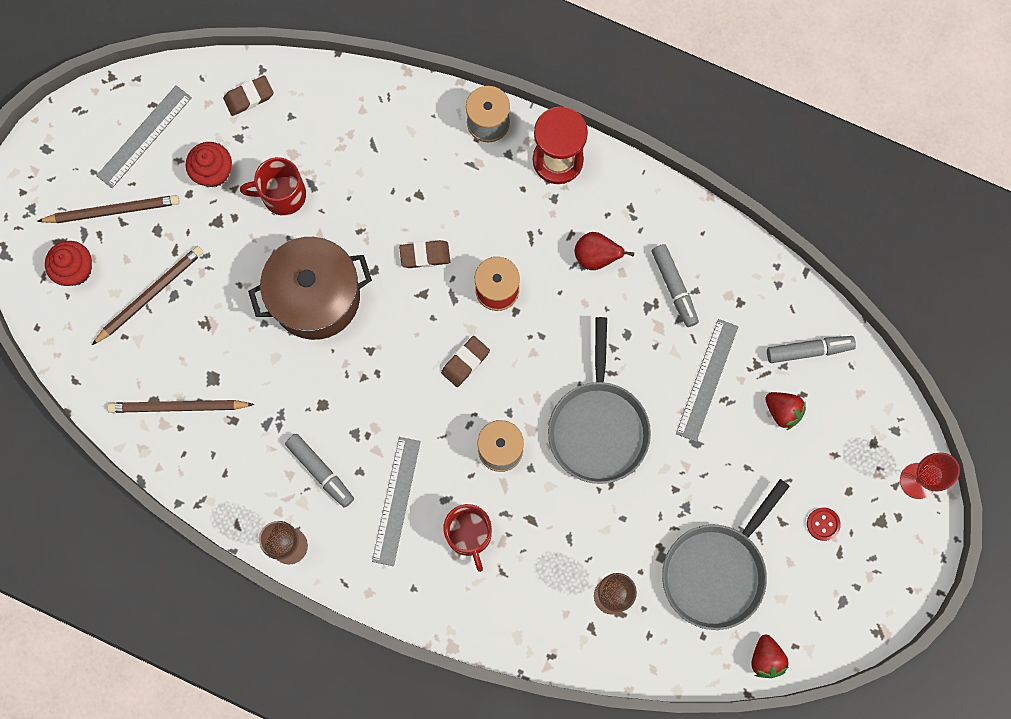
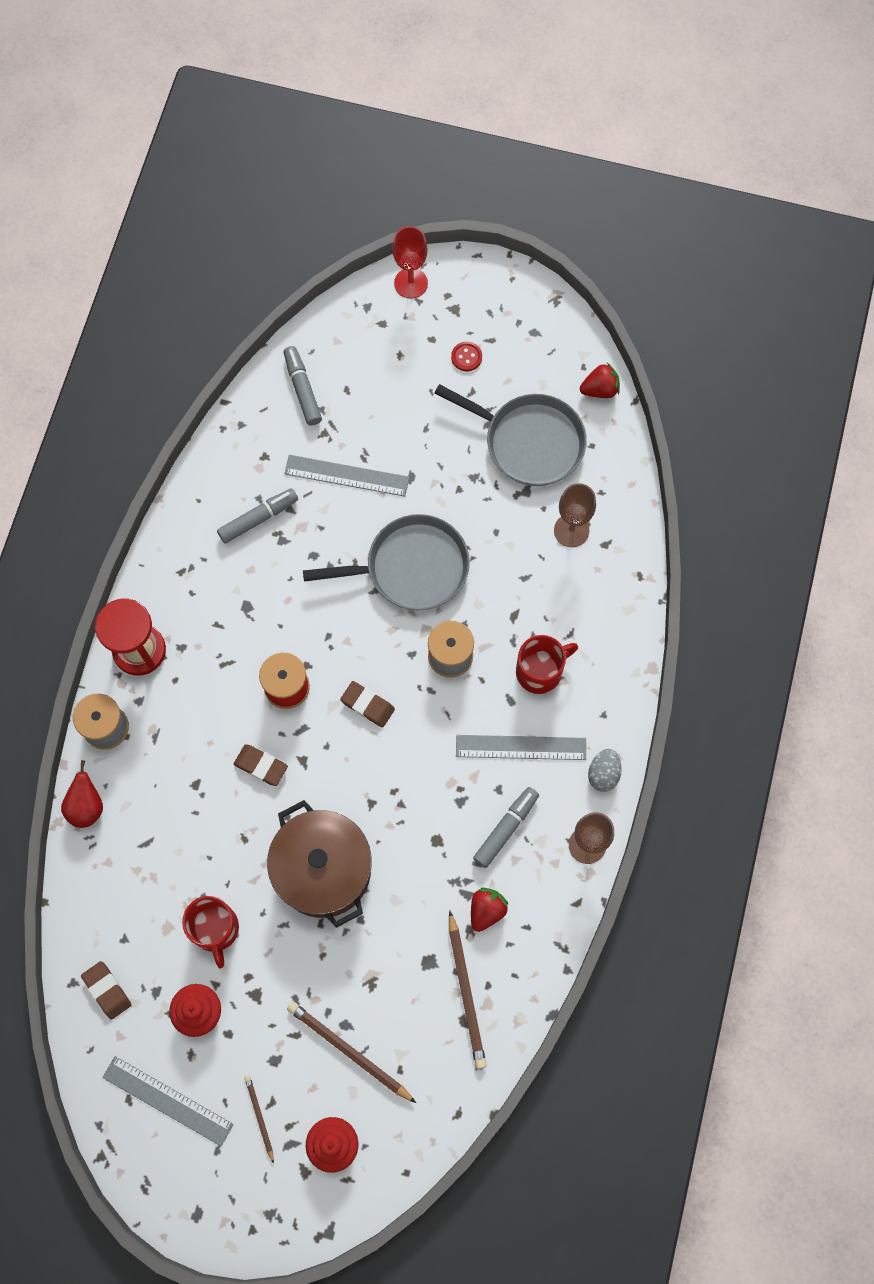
camera: 100 degrees left, 5 degrees down
brown pencil [37,195,180,223] -> brown pencil [245,1075,274,1164], size x0.55
brown eraser [399,240,450,268] -> brown eraser turned 45 degrees counterclockwise [234,744,288,786]
red pear [575,232,634,270] -> red pear moved to [61,760,103,828]
red strawberry [765,392,806,430] -> red strawberry moved to [471,888,509,932]
none -> grey egg [588,749,622,792]

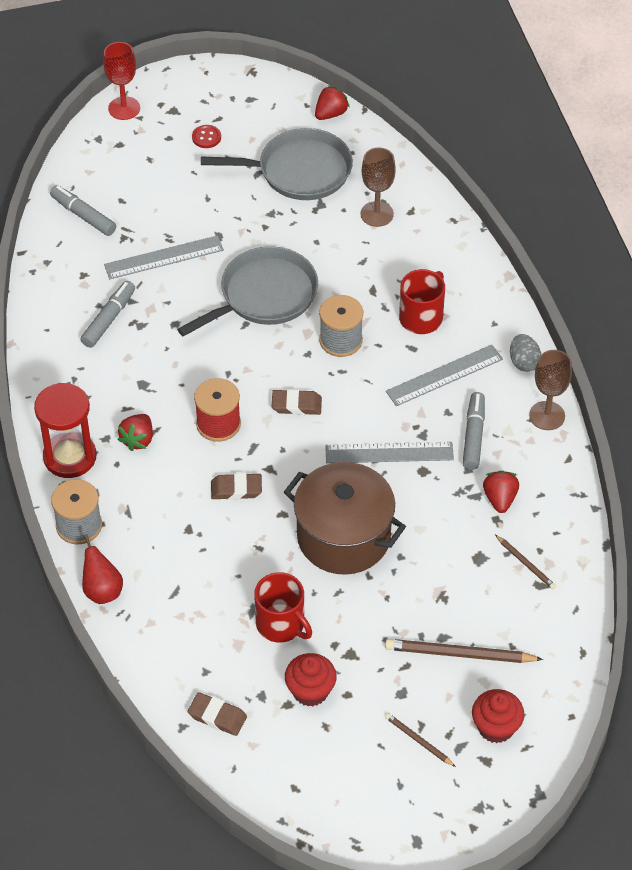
camera: 30 degrees left, 20 degrees down
grey ruler [102,1056,234,1146] -> grey ruler moved to [325,442,454,463]
brown pencil [449,911,486,1069] -> brown pencil [495,535,556,589], size x0.55
none -> red strawberry [118,414,153,451]

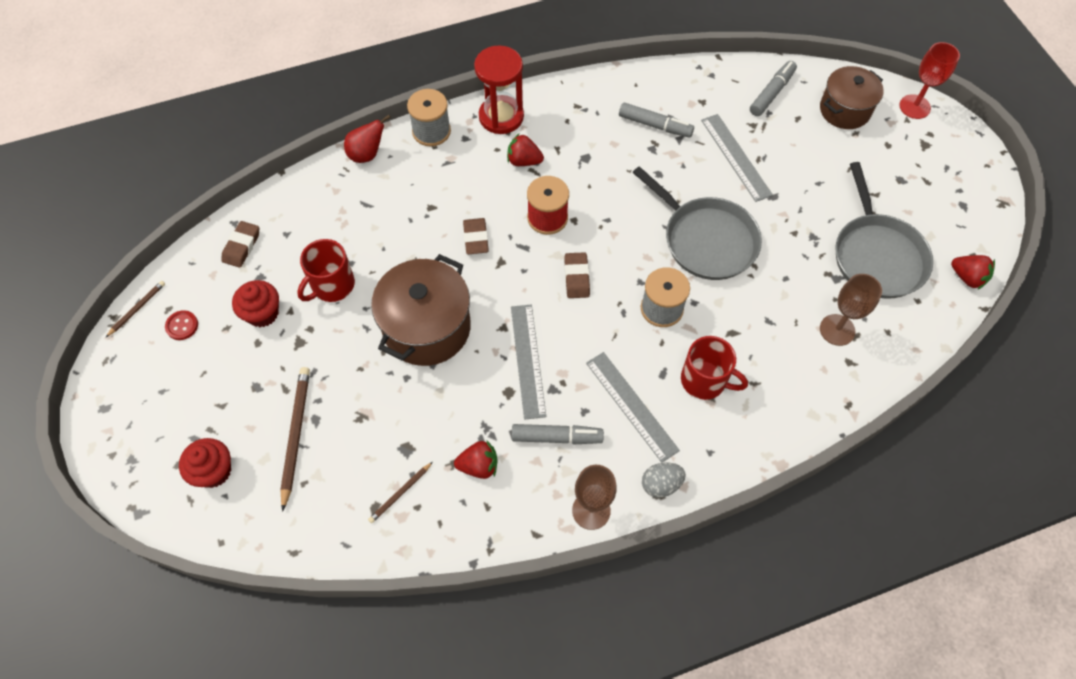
camera: 85 degrees right, 10 degrees up
red button [192,125,221,148] -> red button moved to [165,310,198,340]
brown pencil [385,713,456,767] -> brown pencil moved to [106,281,165,337]
none -> brown pot [820,66,884,129]

